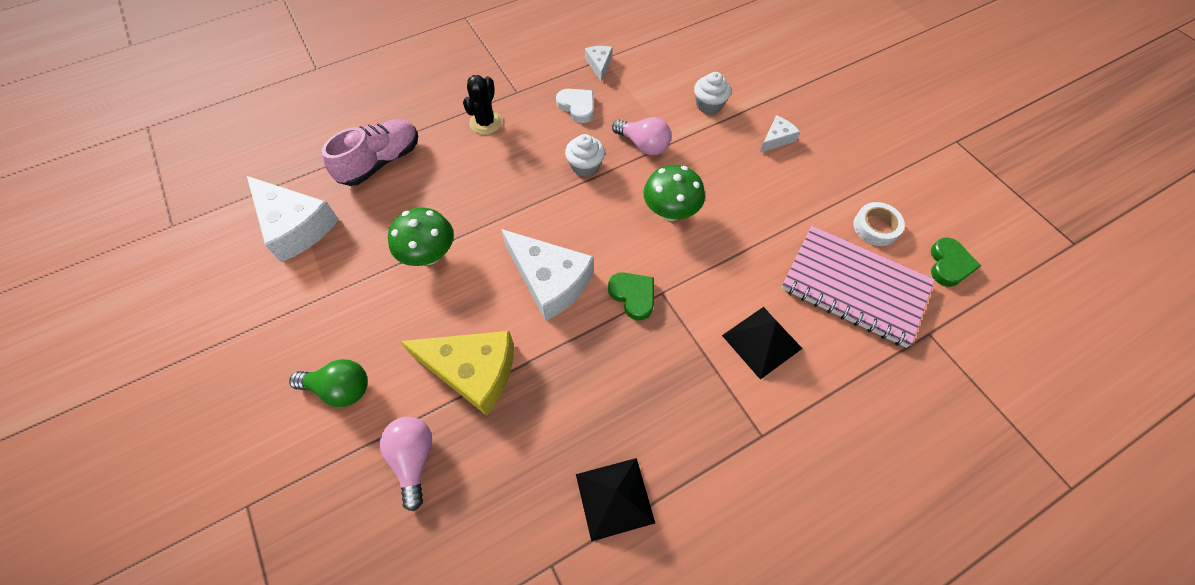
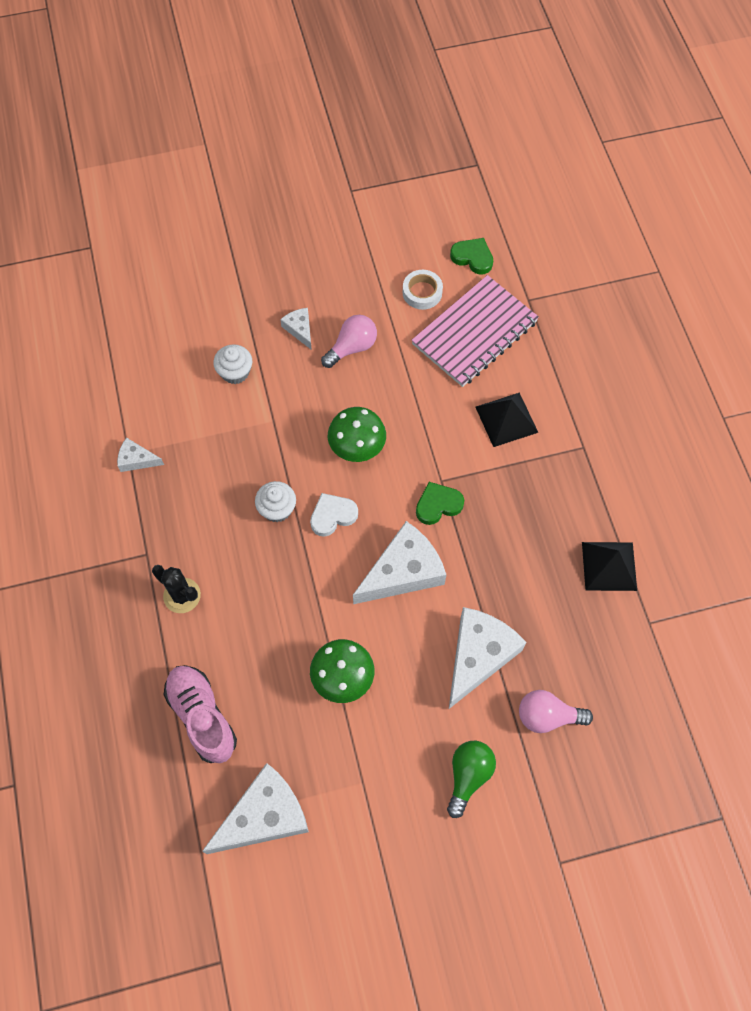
camera: 75 degrees left, 5 degrees up
yellow cheese [400,331,514,416] -> white cheese [449,607,527,709]
white heart [556,89,594,123] -> white heart moved to [310,493,358,537]
pink light bulb [612,117,671,155] -> pink light bulb moved to [321,315,377,368]

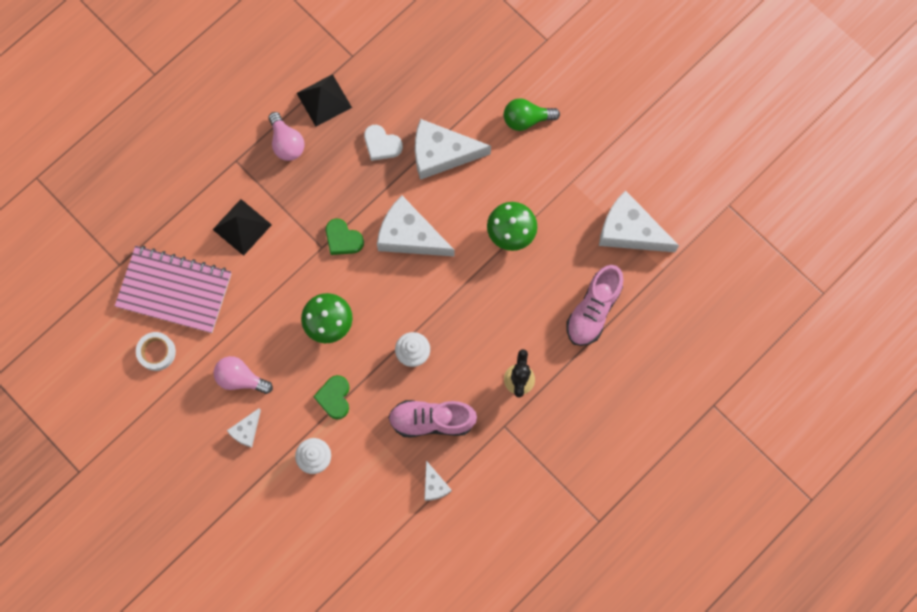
camera: 120 degrees left, 10 degrees up
white heart [310,493,358,537] -> white heart moved to [364,125,403,161]
green heart [450,238,493,275] -> green heart moved to [313,375,350,420]
pink light bulb [519,690,593,733] -> pink light bulb moved to [268,112,305,161]
none -> pink shoe [388,400,477,438]

